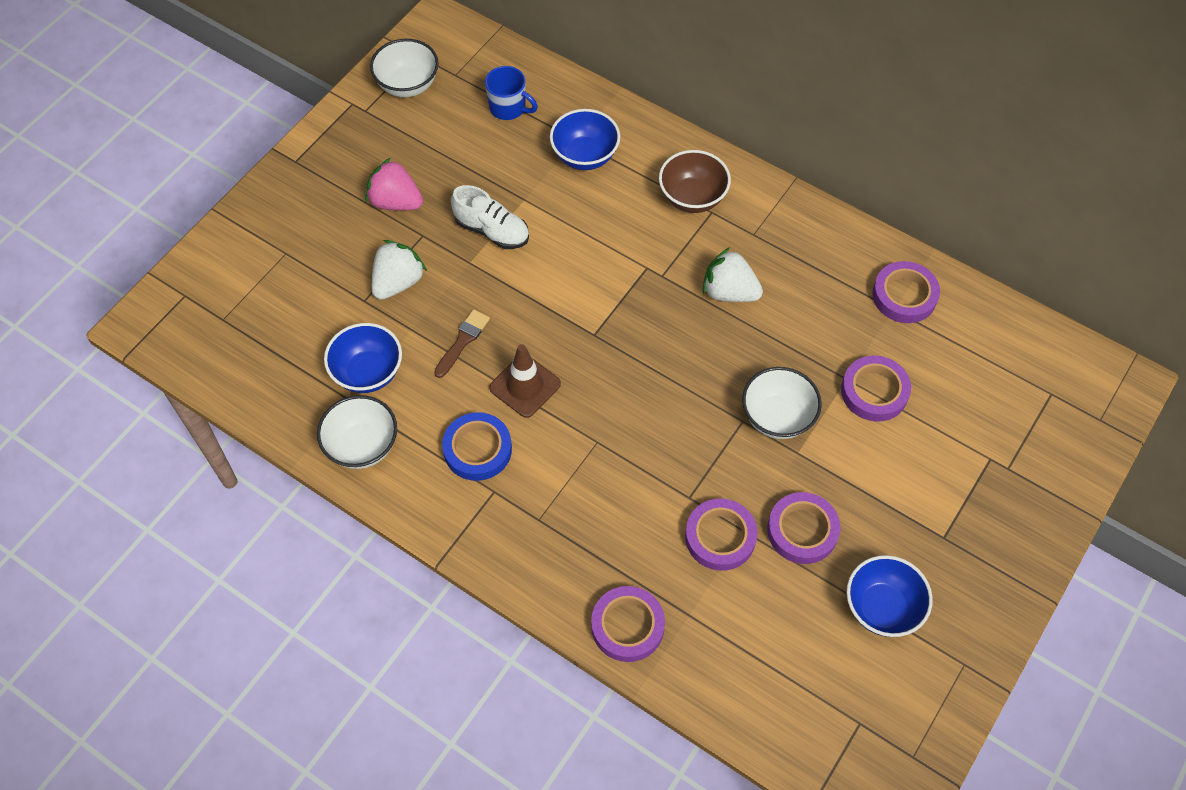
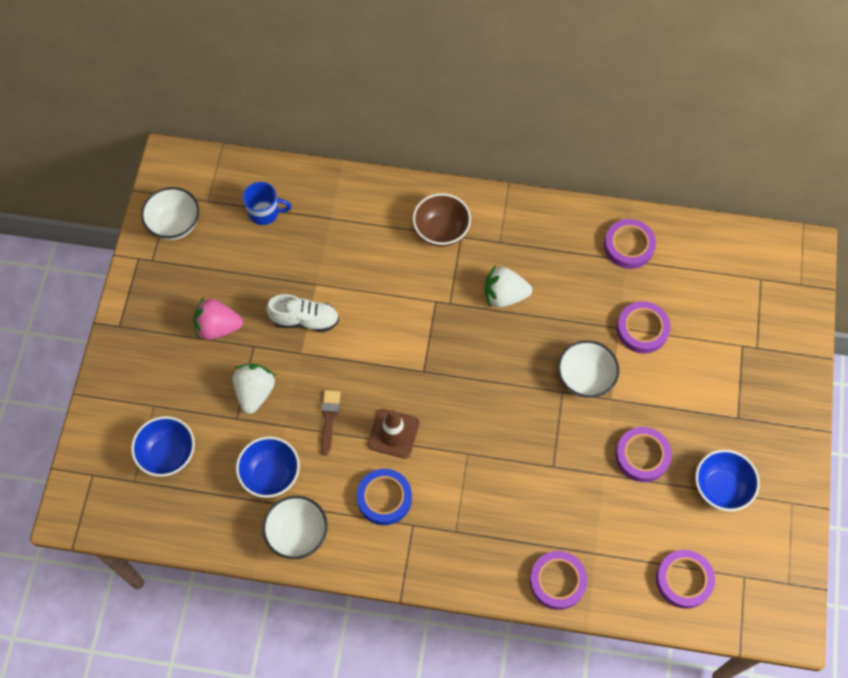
camera: 25 degrees left, 5 degrees up
blue bowl [550,109,620,170] -> blue bowl moved to [131,416,195,477]
purple tape [685,499,758,571] -> purple tape moved to [656,550,715,609]

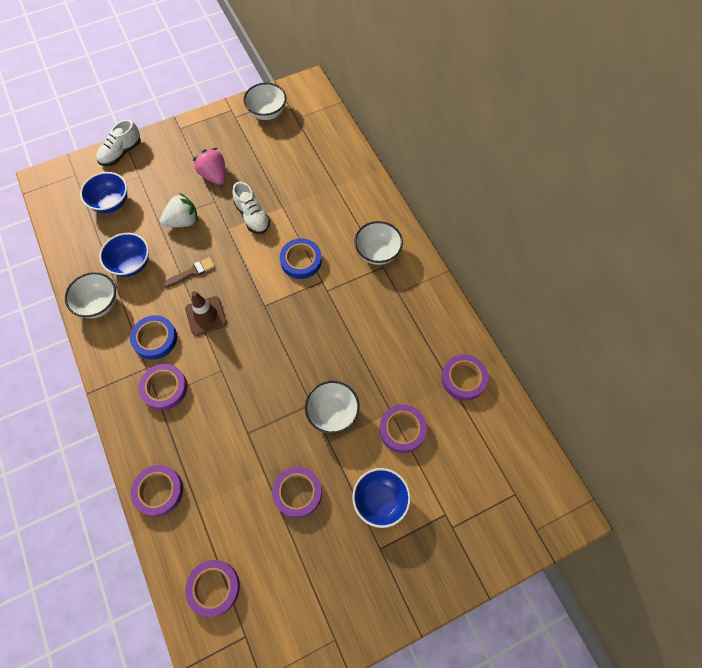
camera: 55 degrees right, 0 degrees up
blue mug [243,182,292,225] -> none
brown bowl [413,193,471,247] -> white bowl [354,221,403,265]
white strawberry [485,265,532,308] -> none
blue bowl [695,450,760,511] -> blue bowl moved to [352,468,411,528]
none -> white shoe [96,119,141,166]
none -> purple tape [139,364,187,410]
none -> blue tape [280,238,322,279]

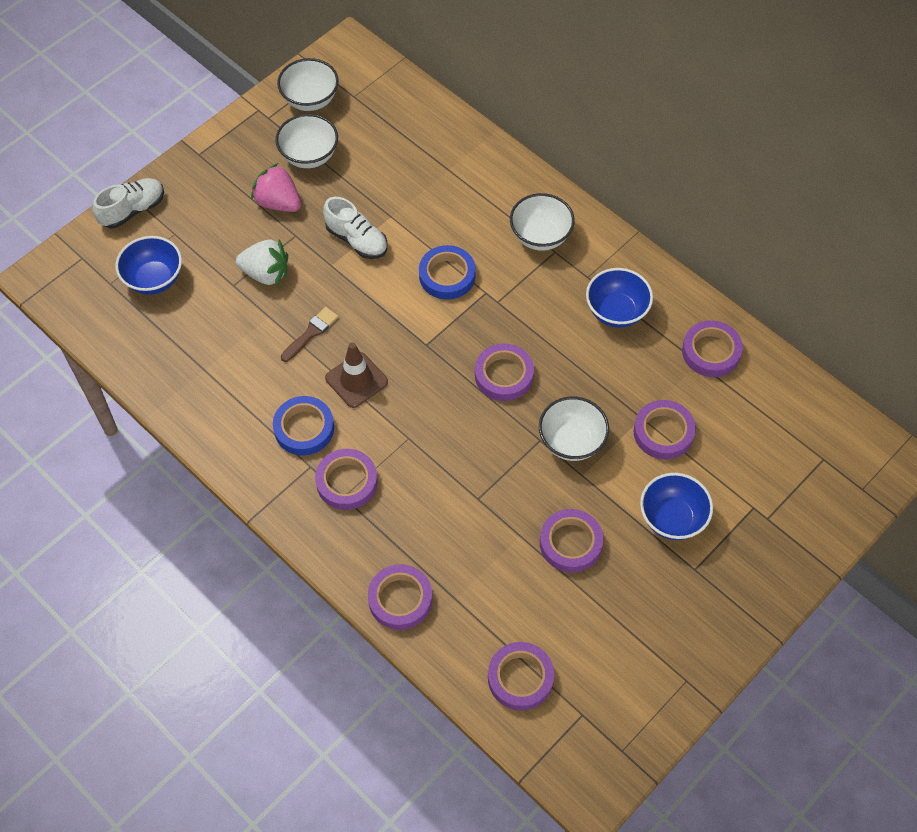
camera: 20 degrees left, 5 degrees down
white bowl [65,272,116,318] -> white bowl moved to [275,114,338,168]
white shoe [96,119,141,166] -> white shoe turned 150 degrees counterclockwise [93,178,164,228]
blue bowl [99,233,149,277] -> blue bowl moved to [586,268,653,328]
white strawberry [160,193,198,228] -> white strawberry turned 60 degrees clockwise [236,240,288,286]
none -> purple tape [475,343,534,401]

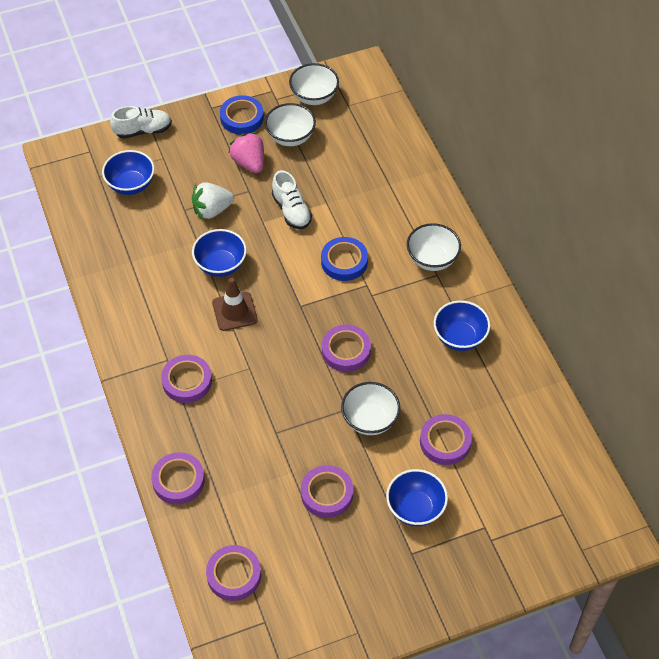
camera: 25 degrees right, 5 degrees down
white strawberry [236,240,288,286] -> white strawberry turned 120 degrees clockwise [192,182,234,219]
blue tape [273,396,334,455] -> blue tape moved to [220,95,264,134]
brown brush [281,307,338,362] -> blue bowl [192,229,247,277]
purple tape [682,320,743,377] -> none

